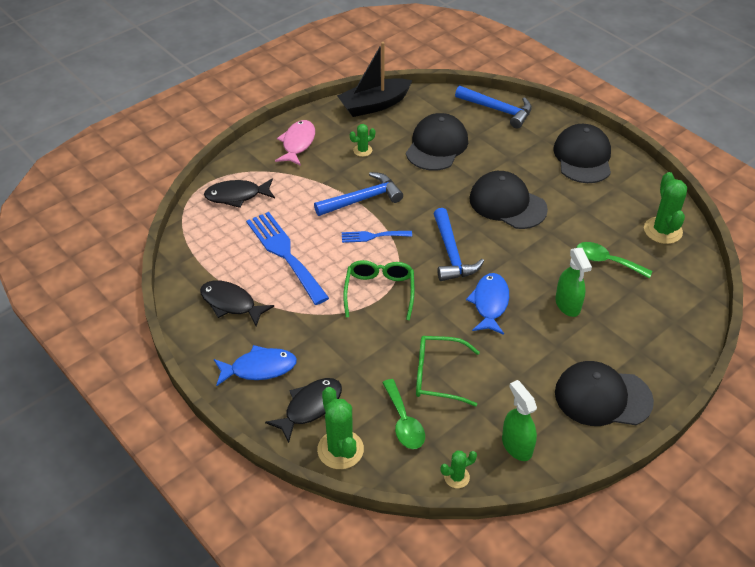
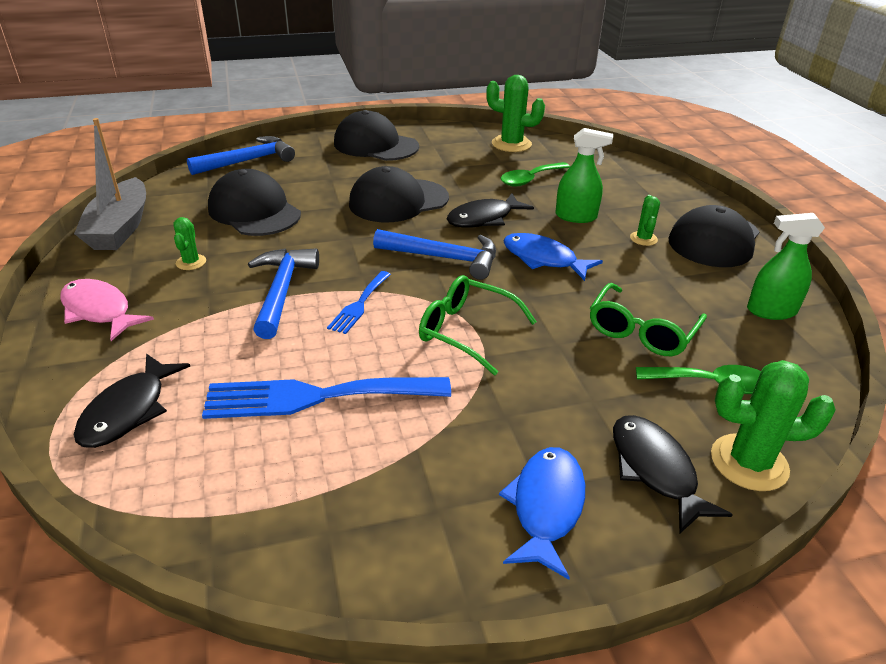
camera: 65 degrees left, 10 degrees down
black fish [200,280,274,326] -> black fish moved to [447,193,534,228]
black boat [337,42,413,117] -> grey boat [74,118,146,250]
green cactus [440,451,477,488] -> green cactus moved to [630,195,660,246]

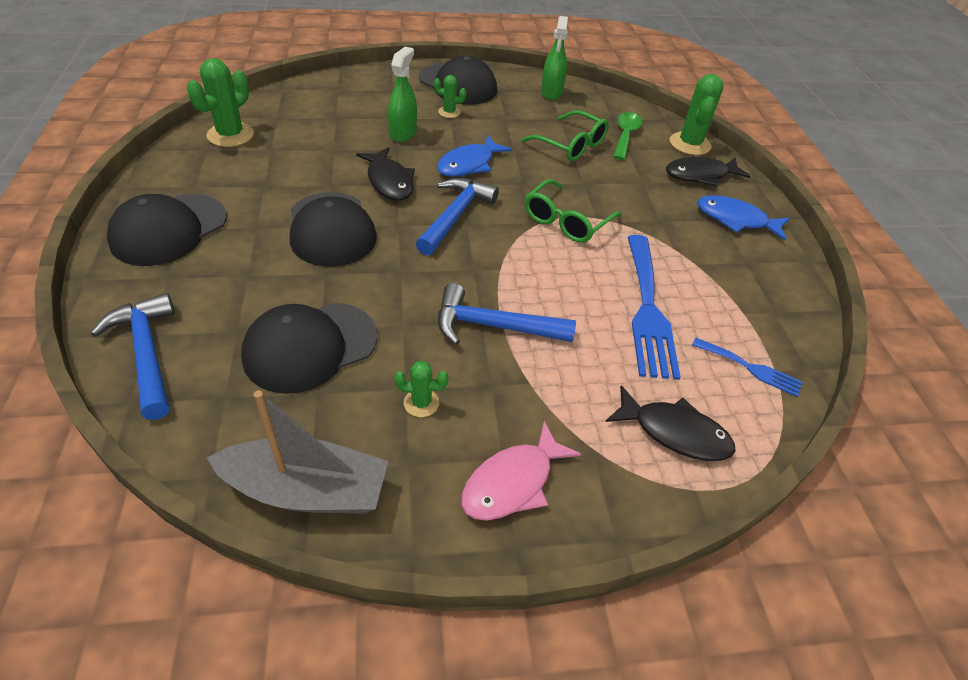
camera: 85 degrees left, 10 degrees up
blue fork [327,271,391,334] -> blue fork moved to [692,338,803,397]
green spoon [501,162,570,187] -> none

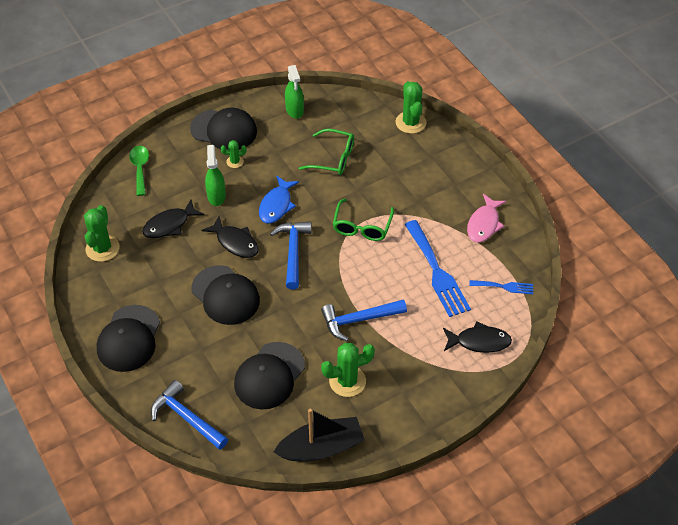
camera: 20 degrees left, 5 degrees up
grey boat [207,390,388,514] -> black boat [274,409,365,461]
green cactus [394,361,449,417] -> green cactus [321,343,375,397], size x1.85
pink fish [461,421,581,521] -> pink fish moved to [467,194,507,243]
green spoon [613,112,642,160] -> green spoon moved to [129,146,149,196]
black fish [666,157,751,187] -> black fish moved to [142,200,204,238]
blue fish [697,195,790,240] -> none

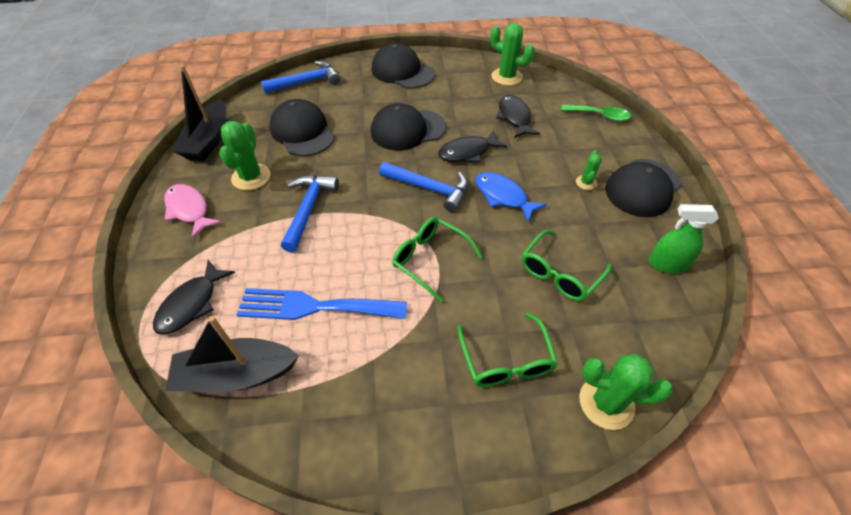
camera: 115 degrees right, 0 degrees up
green spray bottle [205,145,226,206] -> none
pink fish [467,194,507,243] -> pink fish moved to [164,184,222,239]
blue fork [469,280,533,294] -> black boat [165,316,299,393]
none -> green glasses [457,312,558,387]

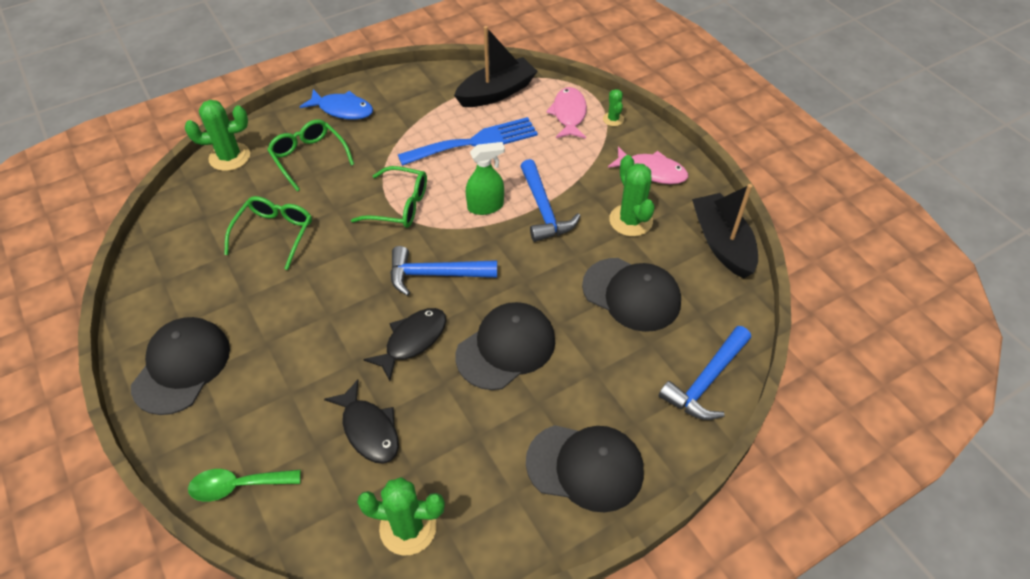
camera: 155 degrees right, 0 degrees up
black fish [153,260,235,335] -> pink fish [546,87,587,139]
blue fish [476,172,547,222] -> blue fish moved to [300,89,373,120]
green cactus [576,150,602,190] -> green cactus moved to [603,89,624,126]
green spray bottle [648,204,719,273] -> green spray bottle moved to [466,142,505,215]

